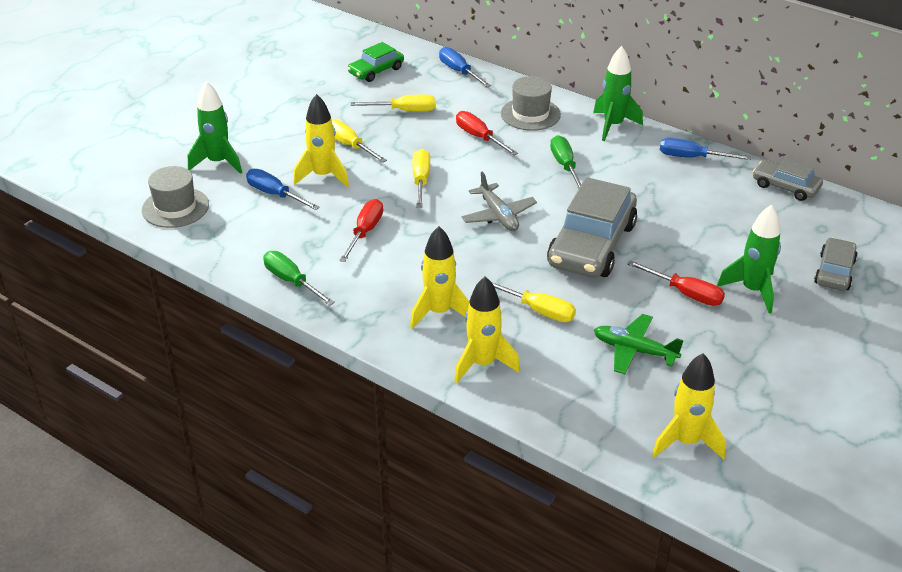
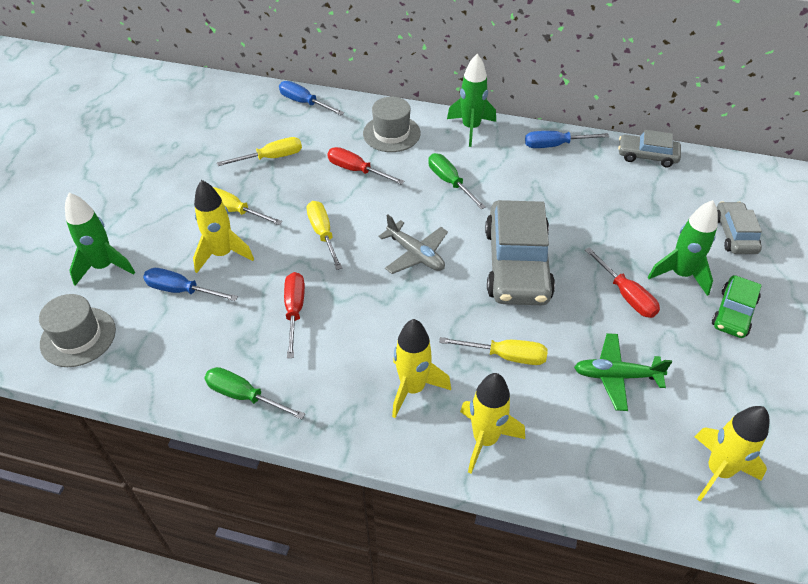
camera: 20 degrees left, 10 degrees up
green car [347,42,404,82] -> green car moved to [712,275,762,338]
red screwdriver [627,260,725,306] -> red screwdriver turned 45 degrees clockwise [585,247,660,318]

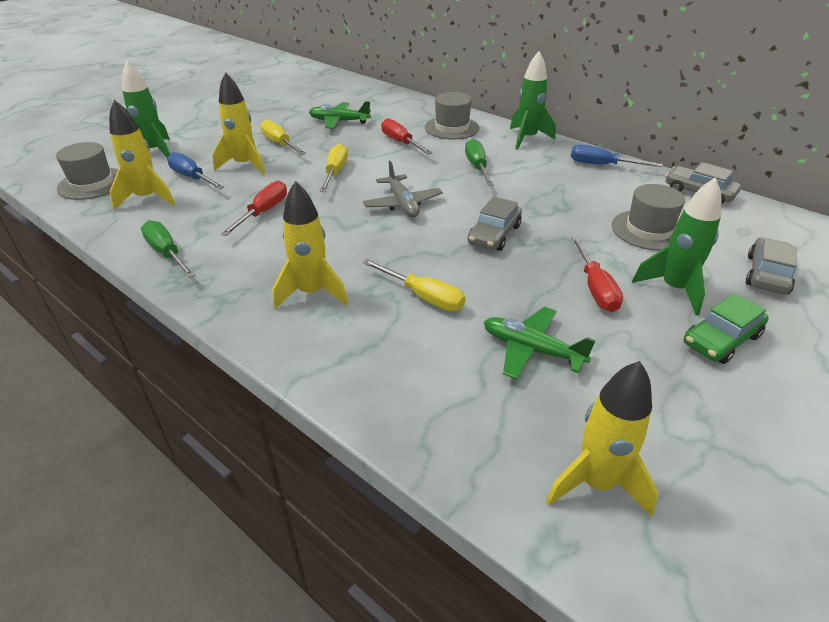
camera: 25 degrees right, 10 degrees down
yellow screwdriver [217,137,302,166] -> green plane [309,101,371,129]
blue screwdriver [279,81,344,115] -> none
yellow rocket [460,373,525,474] -> yellow rocket moved to [109,100,175,210]
grey car [485,200,555,305] -> grey car [467,196,522,251], size x0.53
none -> grey hat [612,184,685,251]

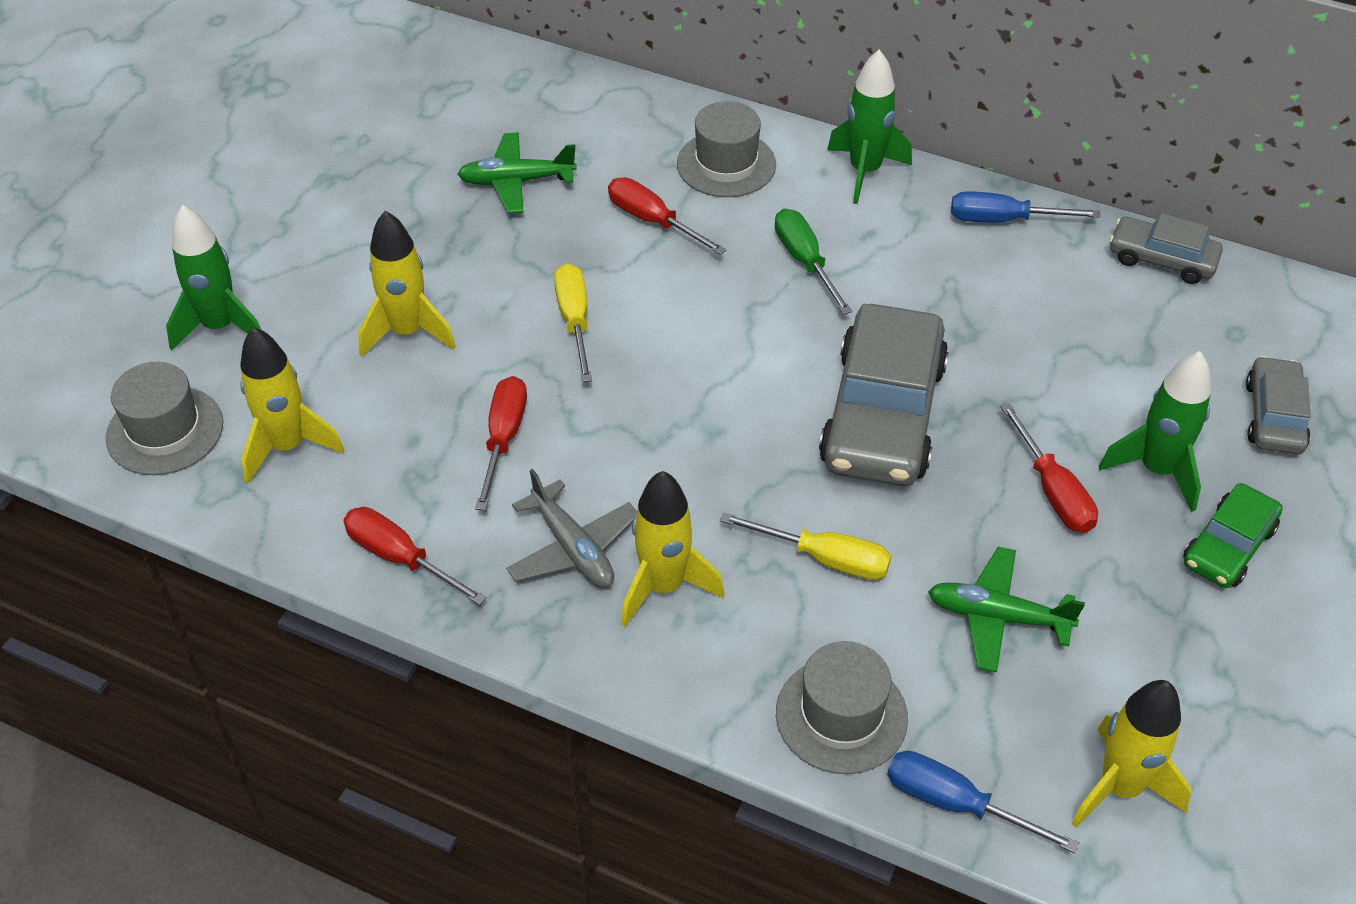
camera: 15 degrees left, 10 degrees up
green screwdriver [141,220,195,278] -> red screwdriver [343,507,486,605]
blue screwdriver [167,152,224,189] -> blue screwdriver moved to [887,751,1079,853]
yellow screwdriver [260,120,306,155] -> none
grey plane [363,161,443,217] -> grey plane moved to [507,469,637,588]
grey car [467,196,522,251] -> grey car [819,304,949,486], size x1.87
grey hat [612,184,685,251] -> grey hat moved to [776,641,908,774]

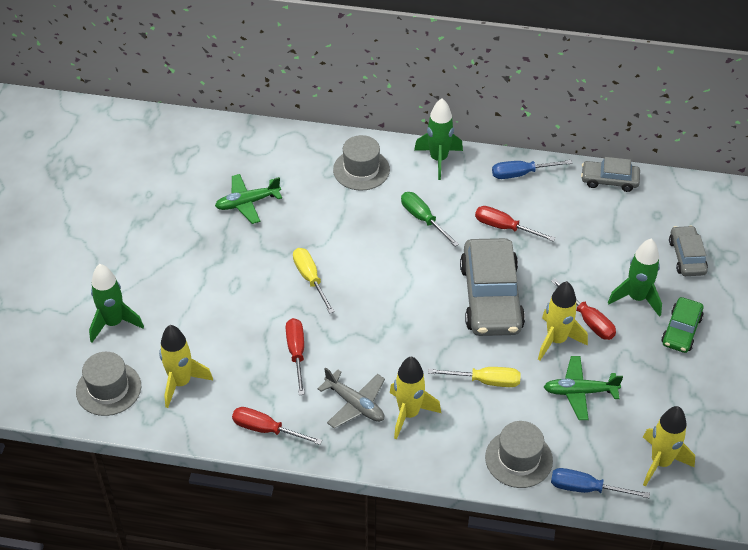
camera: 15 degrees left, 0 degrees up
yellow rocket [358,211,456,357] -> yellow rocket moved to [538,281,588,360]
red screwdriver [608,177,726,255] -> red screwdriver moved to [475,206,556,242]

